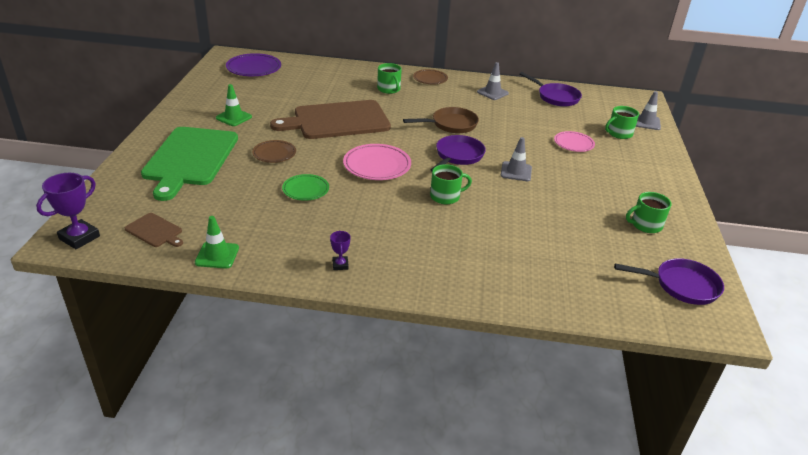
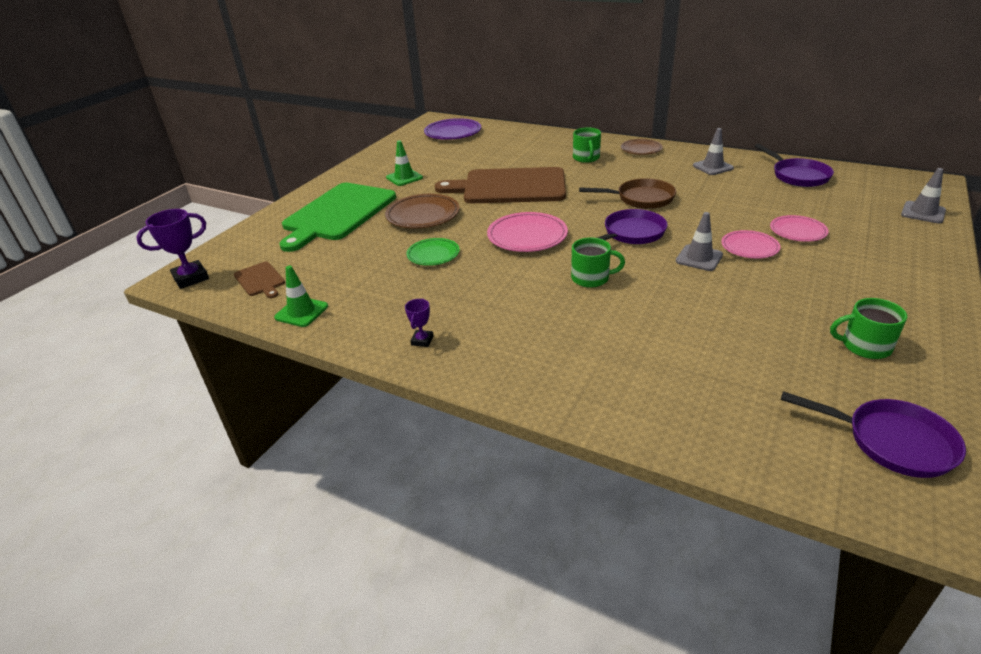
camera: 25 degrees right, 0 degrees up
brown plate [252,140,296,163] -> brown plate [385,194,460,229], size x1.55
green mug [605,106,639,139] -> none
none -> pink plate [721,230,780,259]

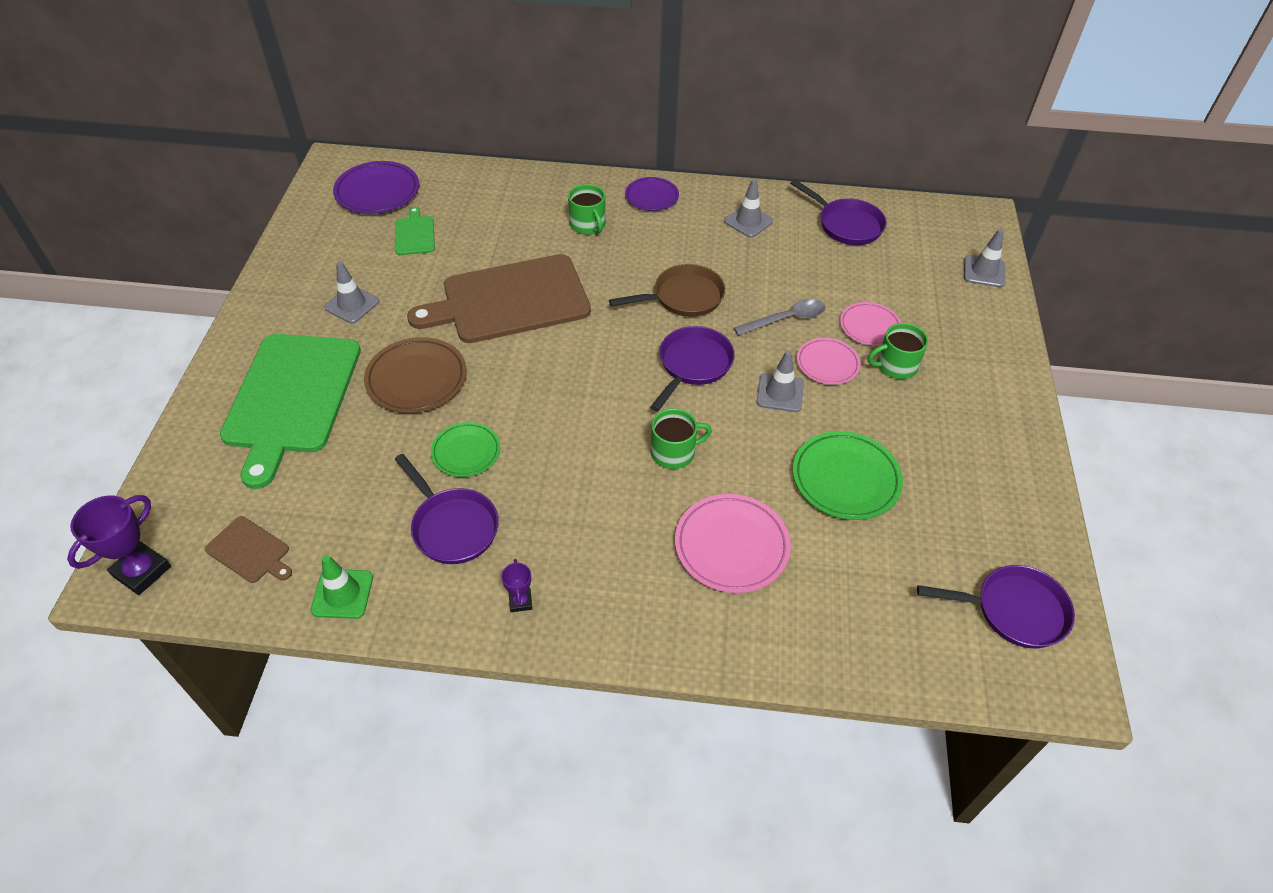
camera: 25 degrees left, 15 degrees up
green traffic cone [386,140,423,186] -> grey traffic cone [324,261,380,323]
pink plate [487,212,568,252] -> pink plate moved to [675,494,791,593]
brown plate [621,139,663,155] -> purple plate [625,177,679,211]
green mug [830,298,907,359] -> green mug moved to [868,323,928,379]
none -> green cutting board [395,207,435,255]
none -> purple pan [395,454,499,564]
none -> grey spoon [734,299,825,336]
none -> green plate [793,431,903,520]

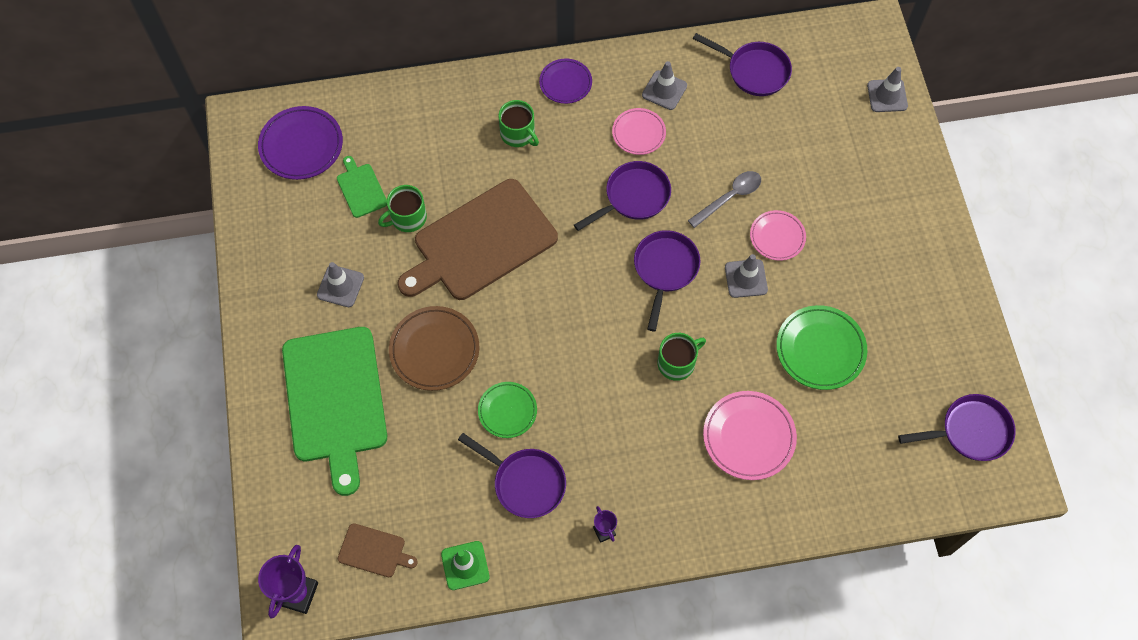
camera: 15 degrees left, 15 degrees up
brown pan [609,264,725,317] -> purple pan [574,161,671,231]
pink plate [840,302,901,346] -> pink plate moved to [612,108,666,155]
green mug [868,323,928,379] -> green mug moved to [378,185,427,232]

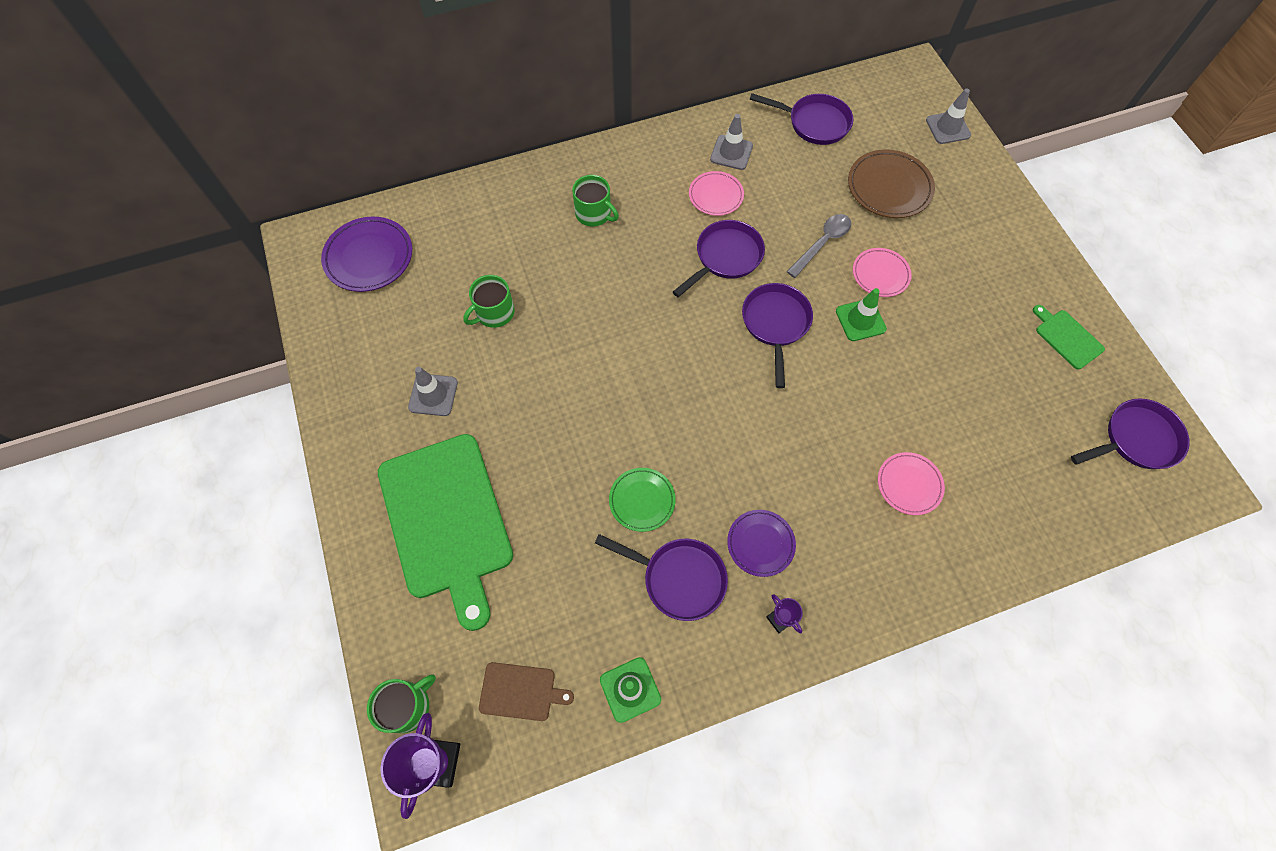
camera: 10 degrees left, 0 degrees up
green cutting board [337,156,387,218] -> green cutting board moved to [1033,305,1105,369]
brown plate [389,306,479,391] -> brown plate moved to [848,149,935,218]
brown cutting board [398,179,558,300] -> none
purple plate [539,58,592,104] -> purple plate moved to [727,510,796,577]
green mug [657,333,706,381] -> green mug moved to [367,674,436,733]
pink plate [703,391,797,480] -> pink plate [878,452,945,515], size x0.64
grey traffic cone [725,254,768,298] -> green traffic cone [836,288,887,341]
green plate [776,305,867,390] -> none

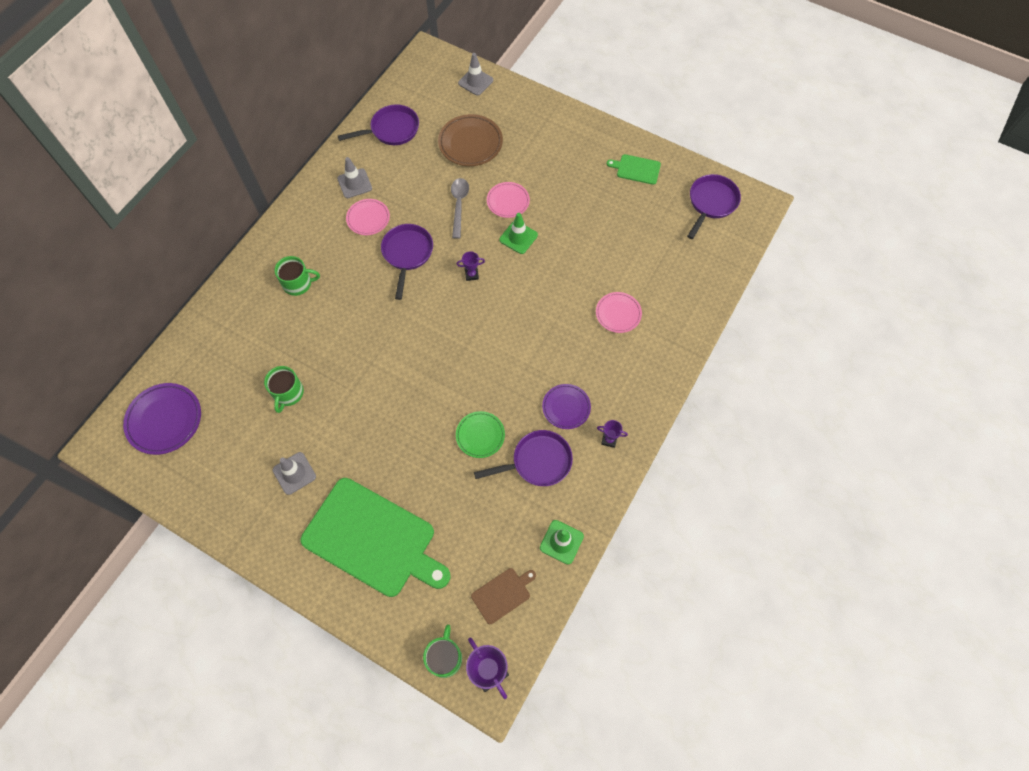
camera: 40 degrees left, 0 degrees up
purple pan [742,283,813,388] -> purple trophy [456,251,485,281]

